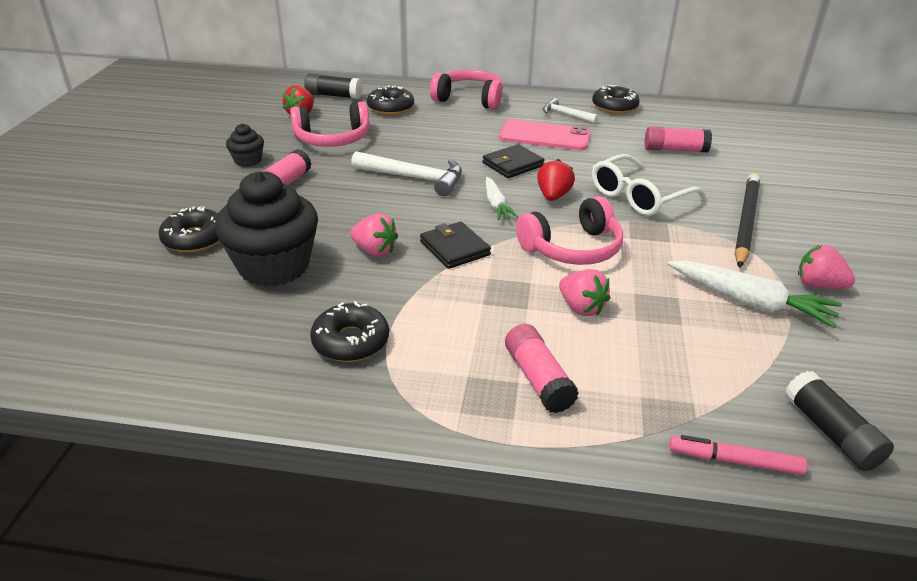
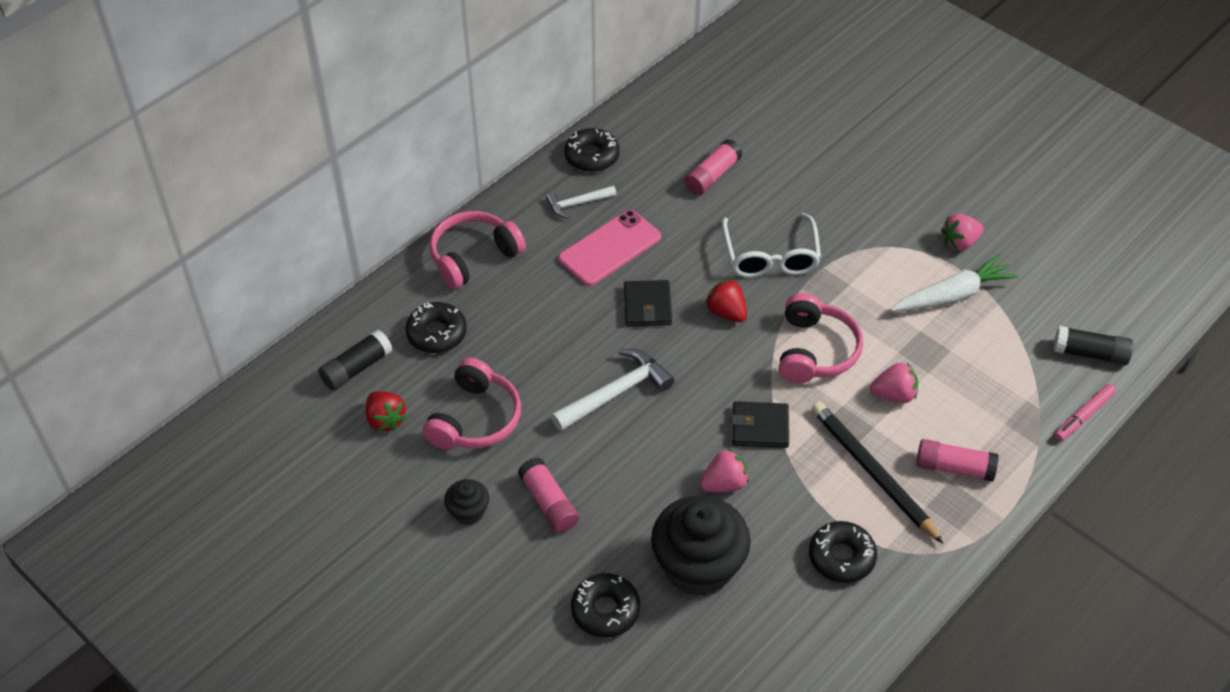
camera: 55 degrees left, 15 degrees up
white carrot [486,177,518,220] -> none
black pencil [734,173,760,268] -> black pencil moved to [811,402,944,544]

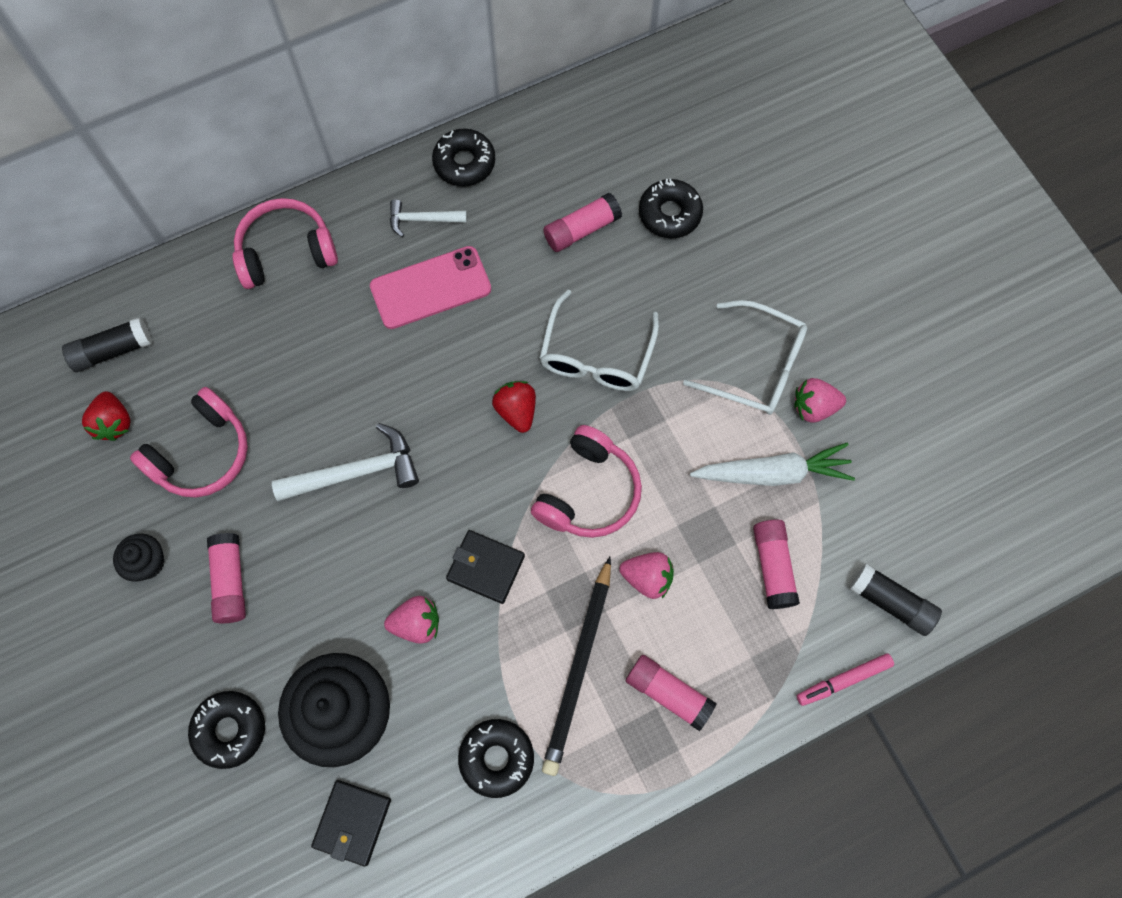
camera: 20 degrees right, 20 degrees up
black donut [405,302,467,353] -> black donut moved to [639,179,703,238]
black wallet [624,280,672,326] -> black wallet moved to [311,780,391,866]
black pencil [811,402,944,544] -> black pencil turned 150 degrees counterclockwise [542,557,611,776]
none -> white glasses [683,300,807,415]
none -> pink glue stick [753,519,800,609]

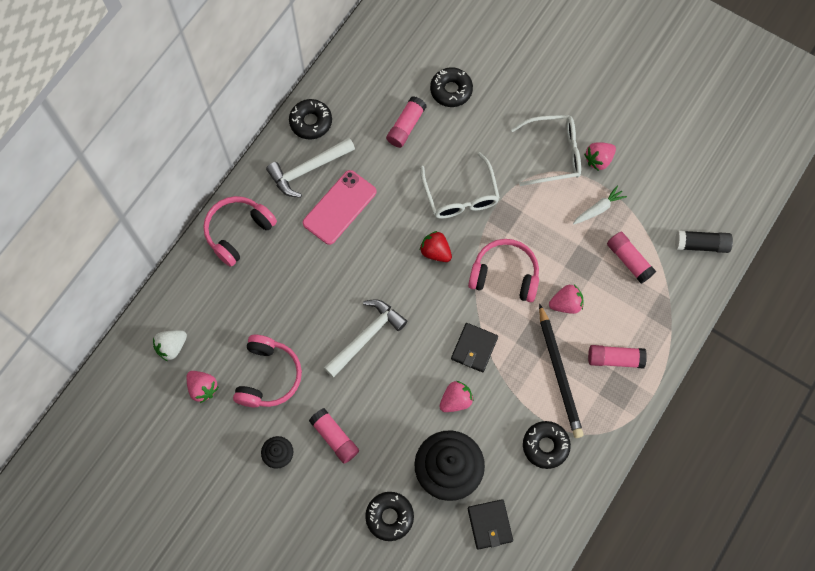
camera: 30 degrees left, 0 degrees up
black glue stick [62,317,152,372] -> white strawberry [153,330,187,361]
red strawberry [82,391,130,441] -> pink strawberry [187,371,219,403]
white hammer [390,199,467,237] -> white hammer [266,138,355,198], size x1.67
black wallet [446,530,525,604] -> black wallet turned 60 degrees counterclockwise [451,323,498,372]
pink headphones [531,425,642,538] -> pink headphones turned 75 degrees counterclockwise [468,239,539,302]
white carrot [690,443,855,486] -> white carrot [573,185,627,225], size x0.61
pink marker [797,653,894,706] -> none

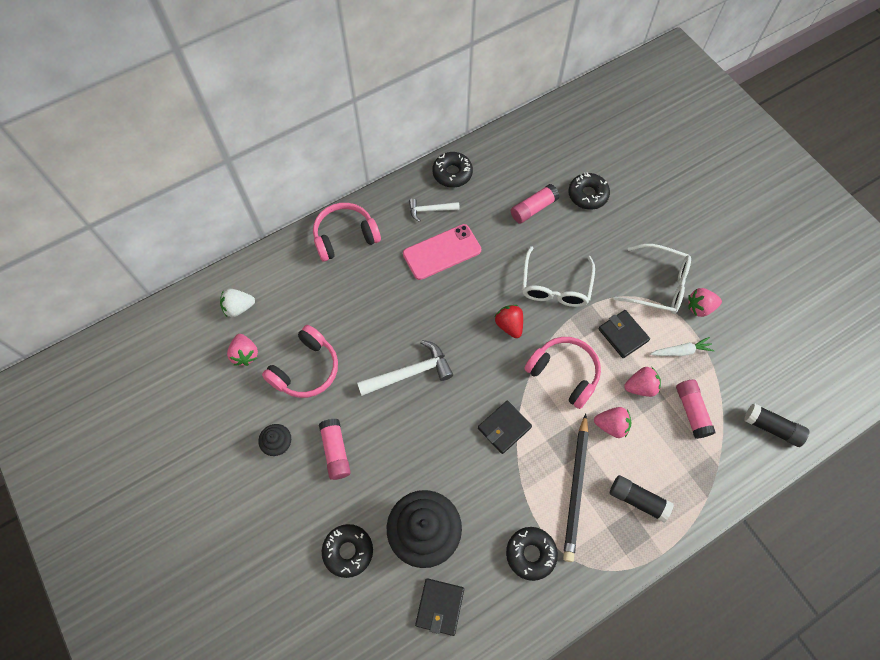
camera: 25 degrees right, 5 degrees down
white hammer [266,138,355,198] -> white hammer [409,199,460,222], size x0.60
pink strawberry [439,381,474,412] -> pink strawberry moved to [624,367,661,397]
pink glue stick [588,345,647,369] -> black glue stick [610,475,674,523]
none -> black wallet [598,310,650,358]

